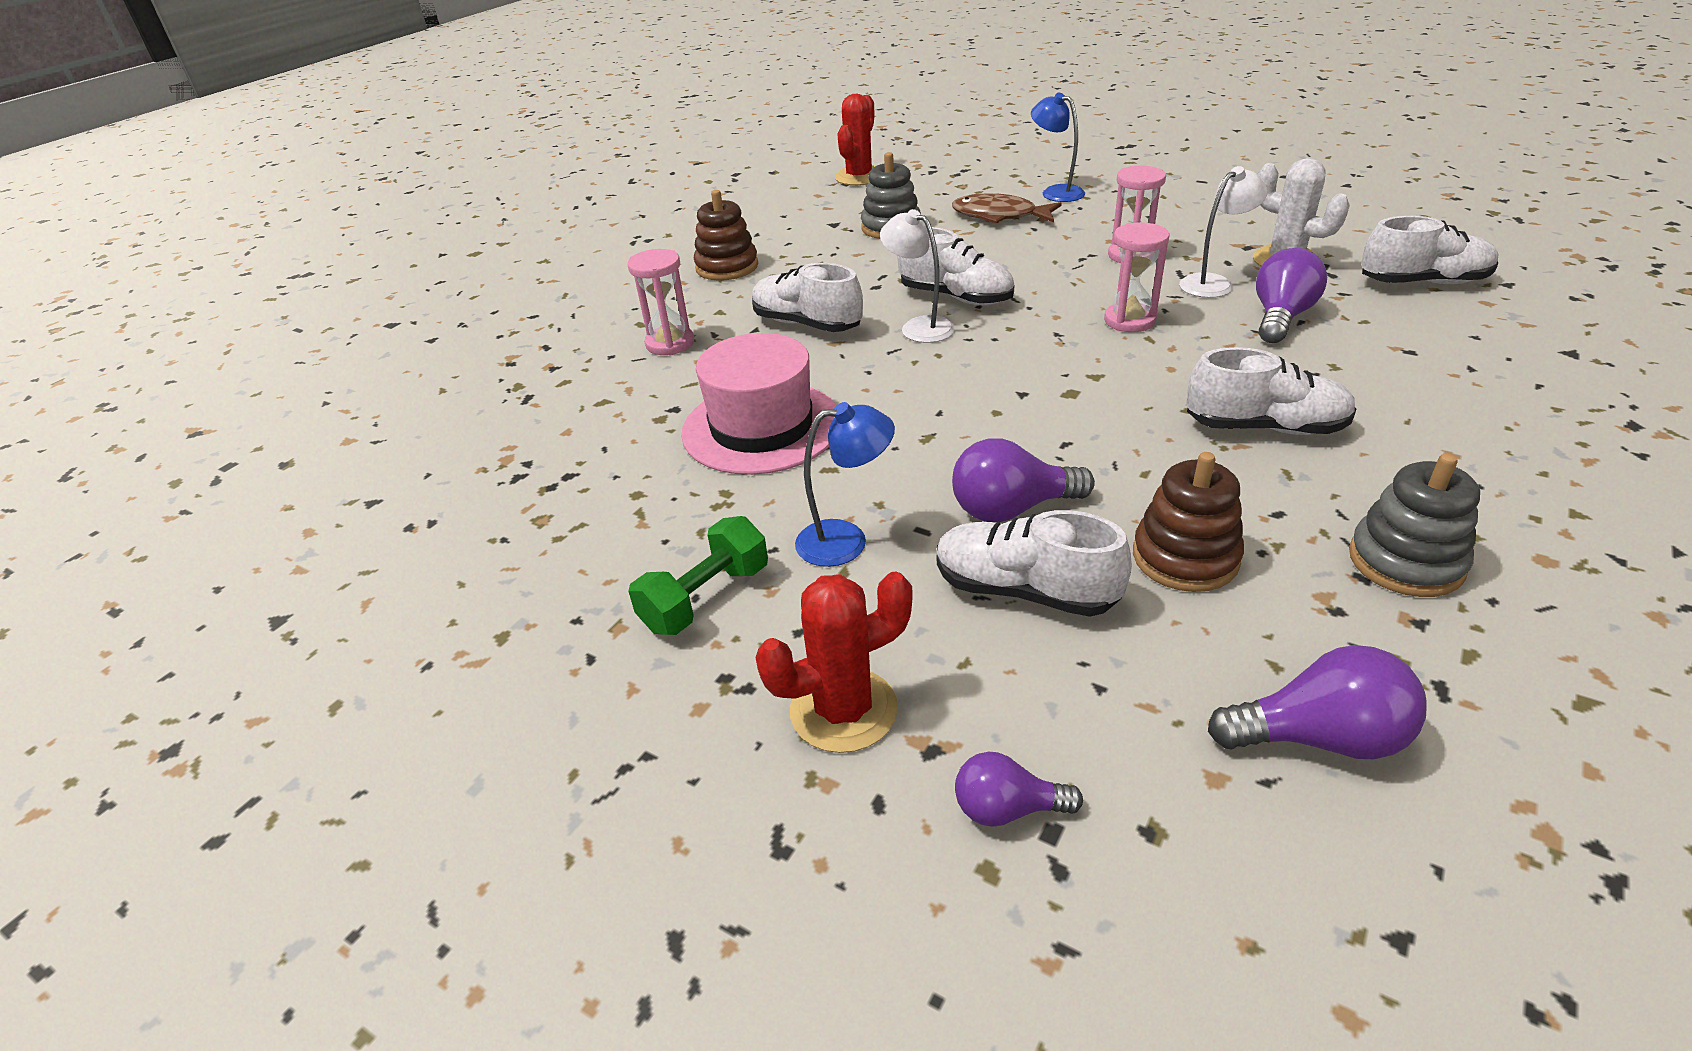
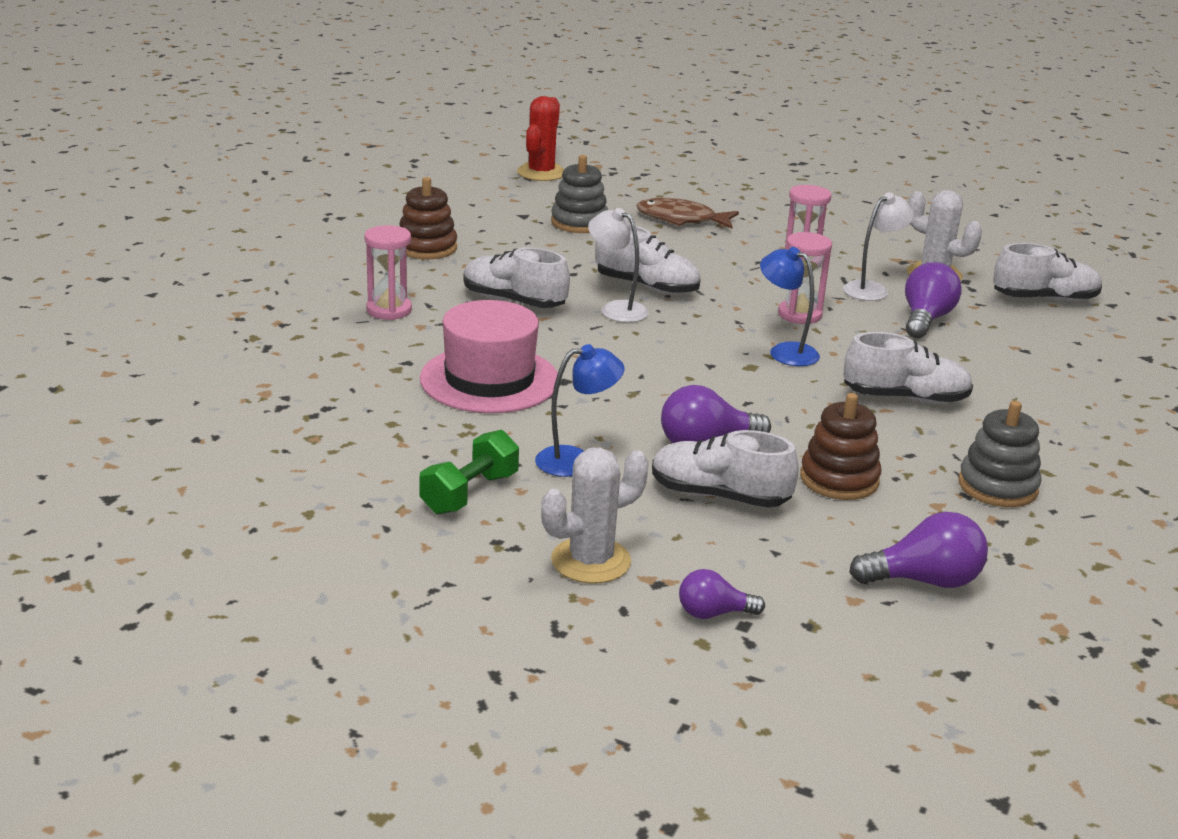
camera: 10 degrees left, 10 degrees down
red cactus [755,572,913,753] -> white cactus [541,447,649,584]
blue lamp [1031,92,1085,202] -> blue lamp moved to [760,247,820,366]

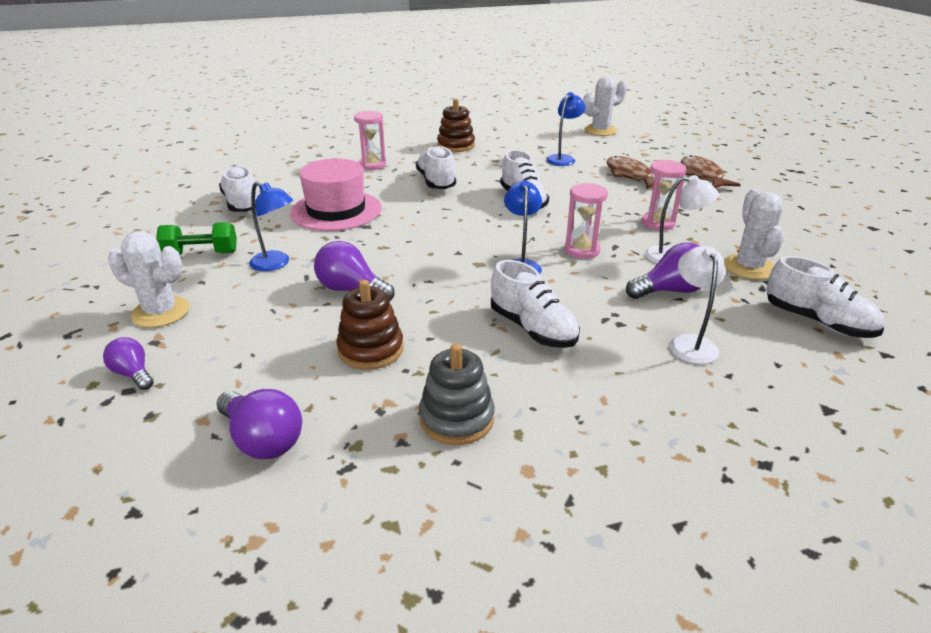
camera: 50 degrees right, 5 degrees up
red cactus [517,96,564,181] -> white cactus [583,76,627,136]
grey stacking toy [551,155,608,233] -> blue lamp [546,92,586,166]
white lamp [588,208,649,323] -> white lamp moved to [670,246,725,364]
white shoe [652,430,799,508] -> white shoe moved to [219,165,258,212]
none -> brown fish [681,155,741,188]

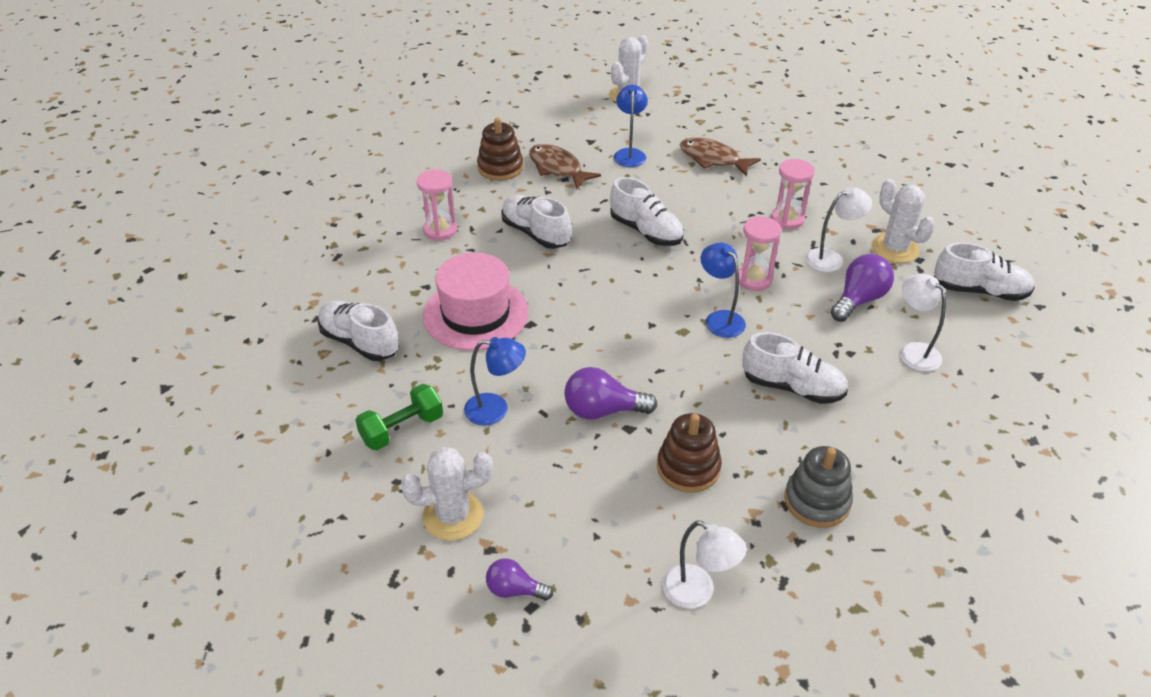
camera: 30 degrees left, 10 degrees up
purple light bulb [217,389,302,459] -> white lamp [662,521,747,608]
brown fish [681,155,741,188] -> brown fish moved to [529,144,601,190]

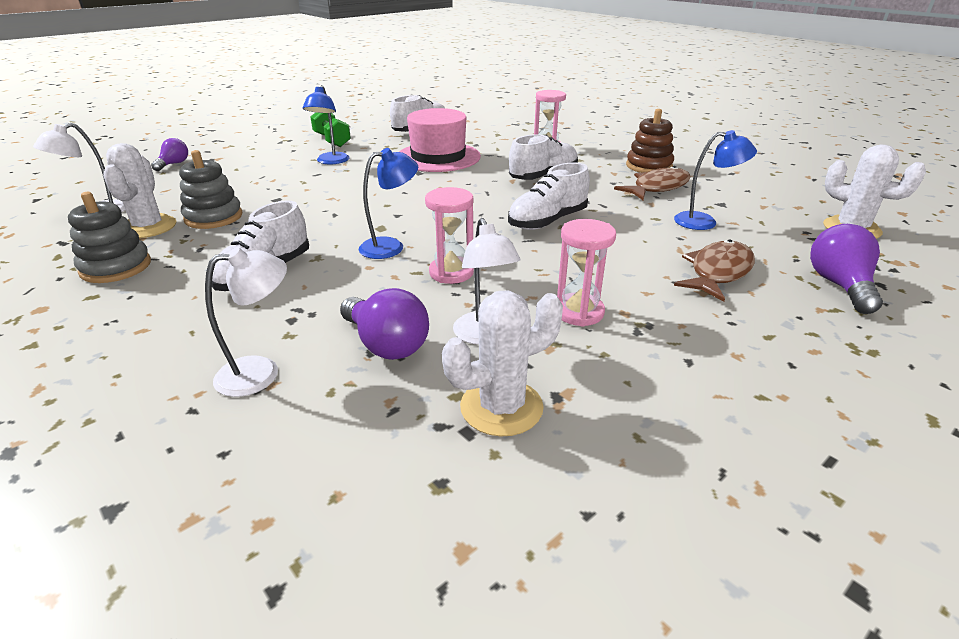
camera: 95 degrees right, 10 degrees down
white cactus [401,447,493,541] -> white cactus moved to [103,143,176,238]
purple light bulb [564,367,657,420] -> purple light bulb moved to [810,224,883,314]
brown stacking toy [657,413,722,493] -> grey stacking toy [179,150,242,229]
white shoe [934,242,1035,301] -> none

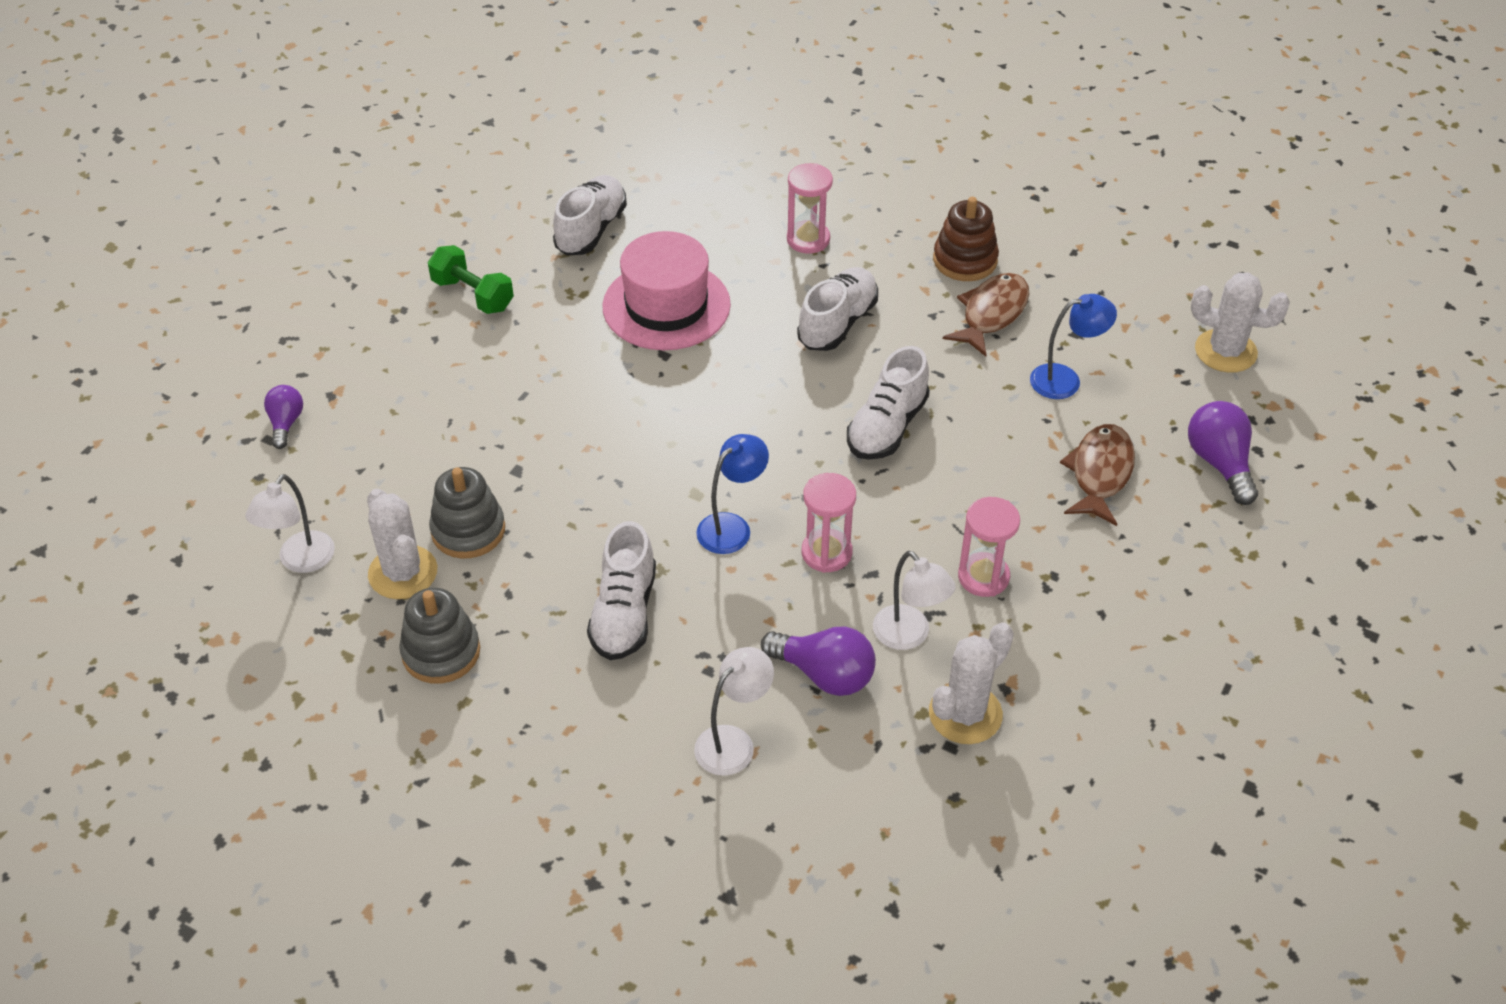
camera: 20 degrees left, 15 degrees up
blue lamp [303,85,350,164] -> none

